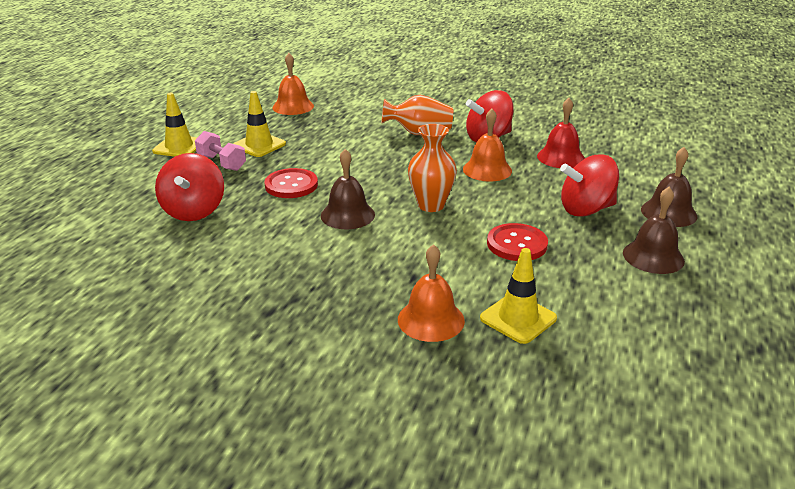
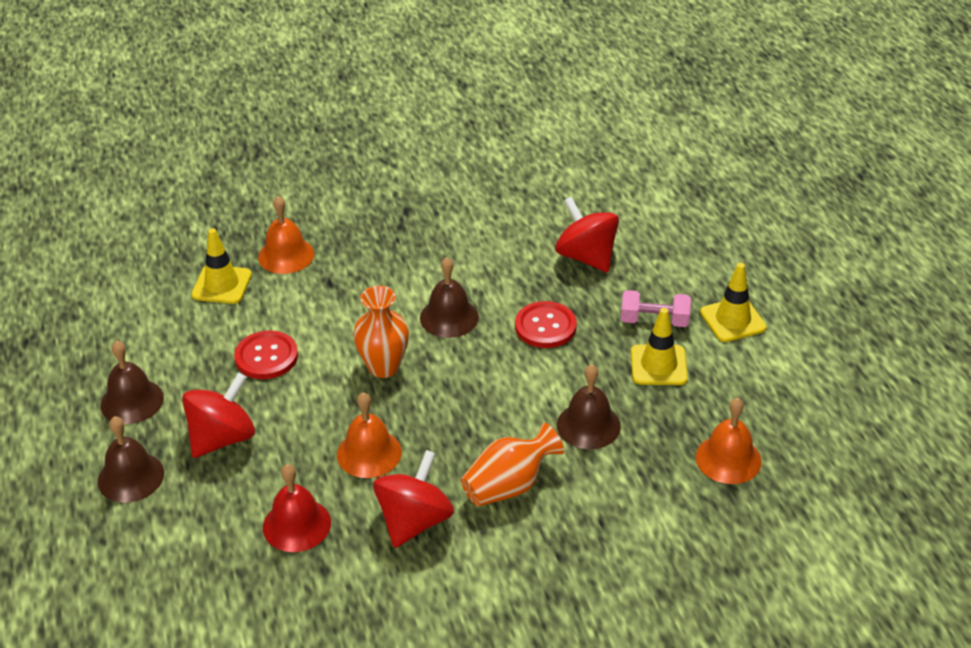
camera: 145 degrees right, 10 degrees up
none -> brown bell [557,364,621,449]

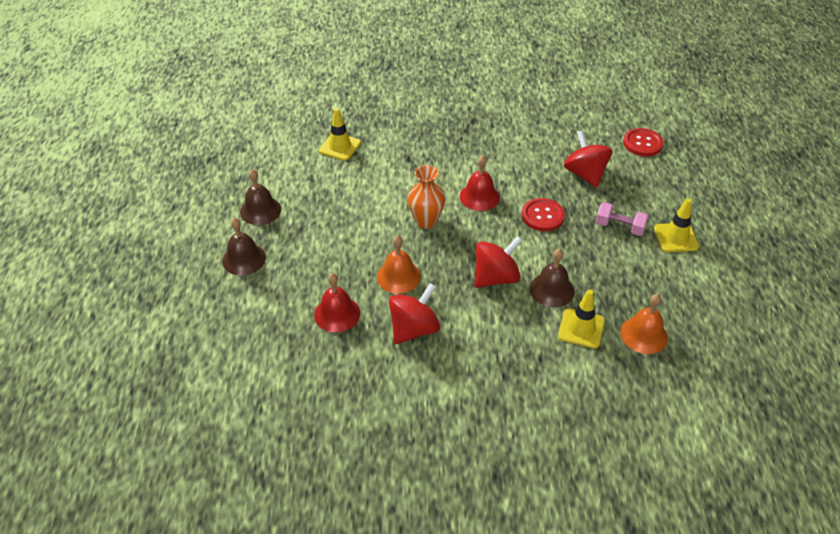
camera: 15 degrees right, 5 degrees up
red spinning top [182,372,255,458] -> red spinning top moved to [474,236,522,288]
red button [234,331,298,379] -> red button moved to [623,128,664,156]
orange bell [258,196,314,274] -> none
brown bell [420,257,479,338] -> red bell [460,155,500,211]
orange vase [461,423,564,507] -> none
yellow traffic cone [631,308,688,385] -> yellow traffic cone moved to [558,289,605,348]

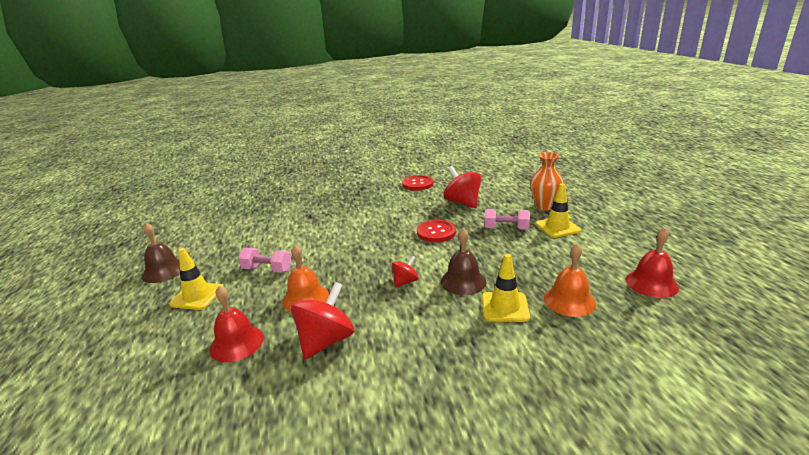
camera: 10 degrees left, 20 degrees down
brown bell [222,218,266,275] -> none
yellow traffic cone [319,108,361,161] -> yellow traffic cone moved to [169,248,223,310]
orange vase [407,165,446,229] -> orange vase moved to [530,152,564,211]
red bell [460,155,500,211] -> red bell moved to [626,227,679,298]
red spinning top [474,236,522,288] -> red spinning top [392,256,418,288], size x0.54
red button [623,128,664,156] -> red button moved to [402,175,434,191]
none -> pink dumbbell [238,248,292,273]

